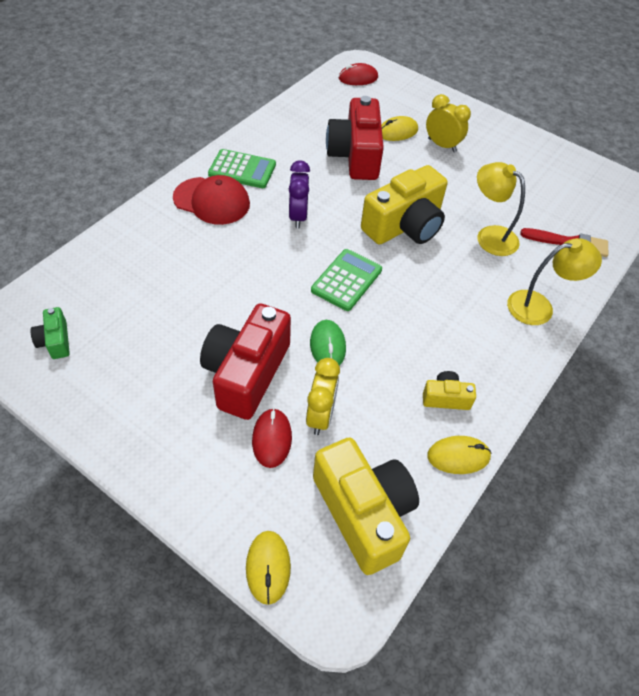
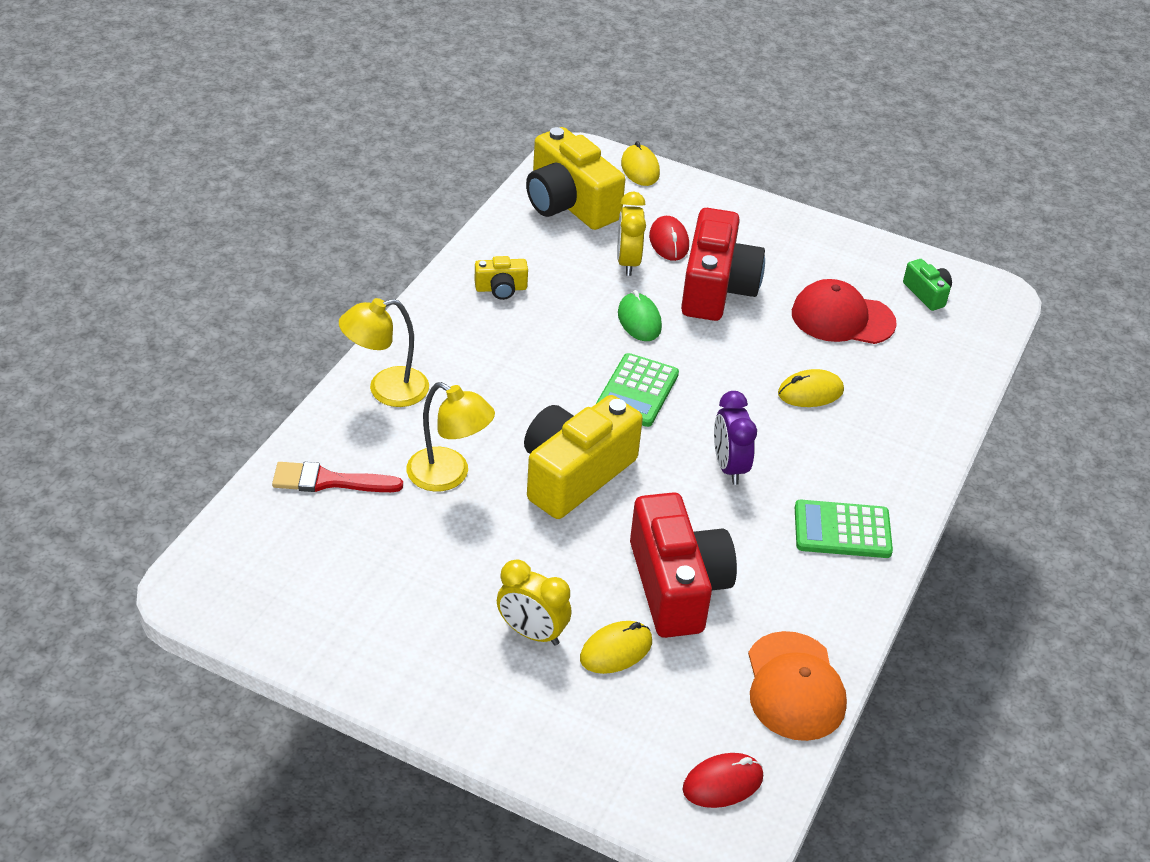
camera: 170 degrees right, 10 degrees down
red cap [173,175,250,225] -> red cap moved to [792,279,897,344]
yellow mouse [427,436,491,474] -> yellow mouse moved to [778,369,844,407]
none -> orange cap [748,631,847,741]

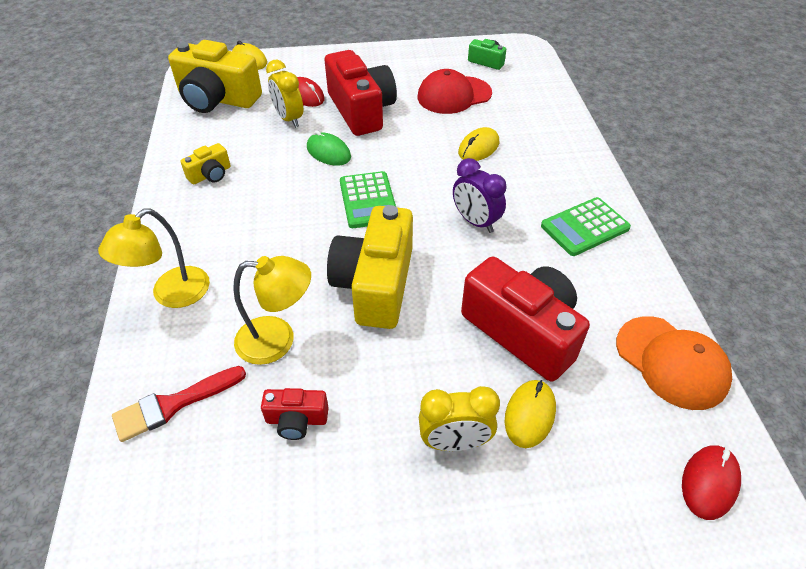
camera: 30 degrees left, 5 degrees up
none -> red camera [261,388,329,440]

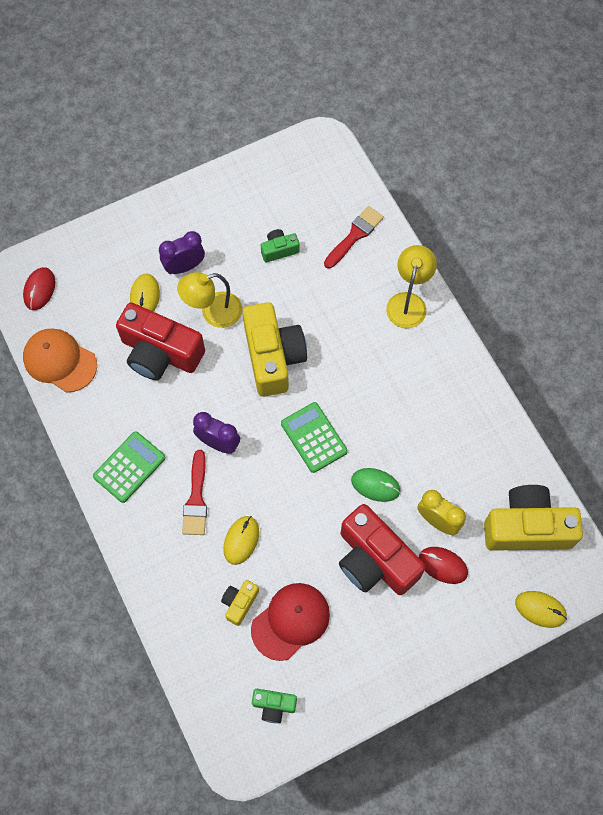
camera: 160 degrees right, 20 degrees up
yellow camera [181,143,231,184] -> yellow camera moved to [221,580,259,626]
yellow lamp [233,256,311,365] -> yellow lamp moved to [177,272,242,328]
red camera [261,388,329,440] -> green camera [261,229,300,263]
yellow clock [419,386,500,451] -> purple clock [159,231,205,274]
none -> red brush [182,450,207,535]

